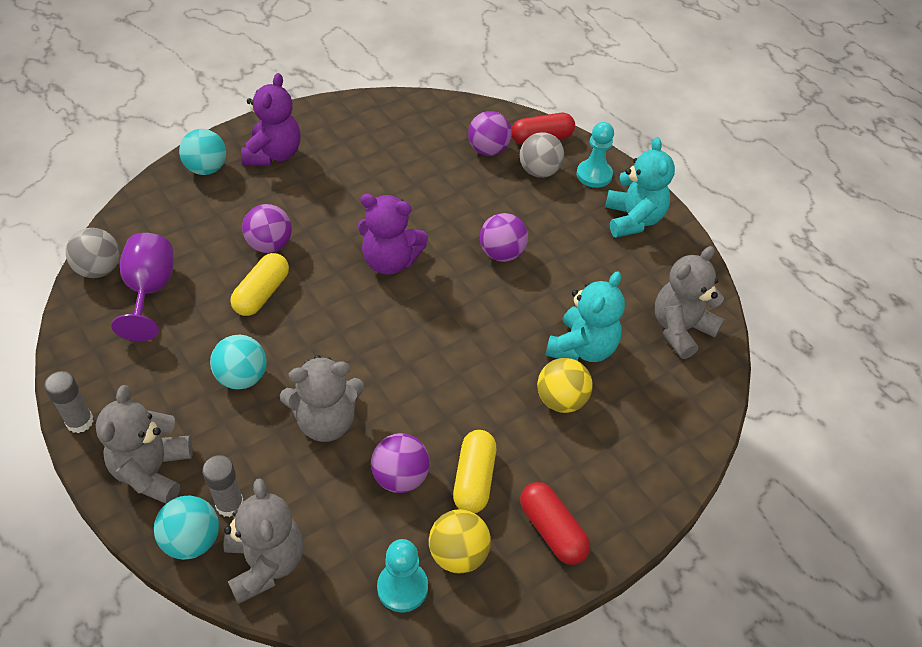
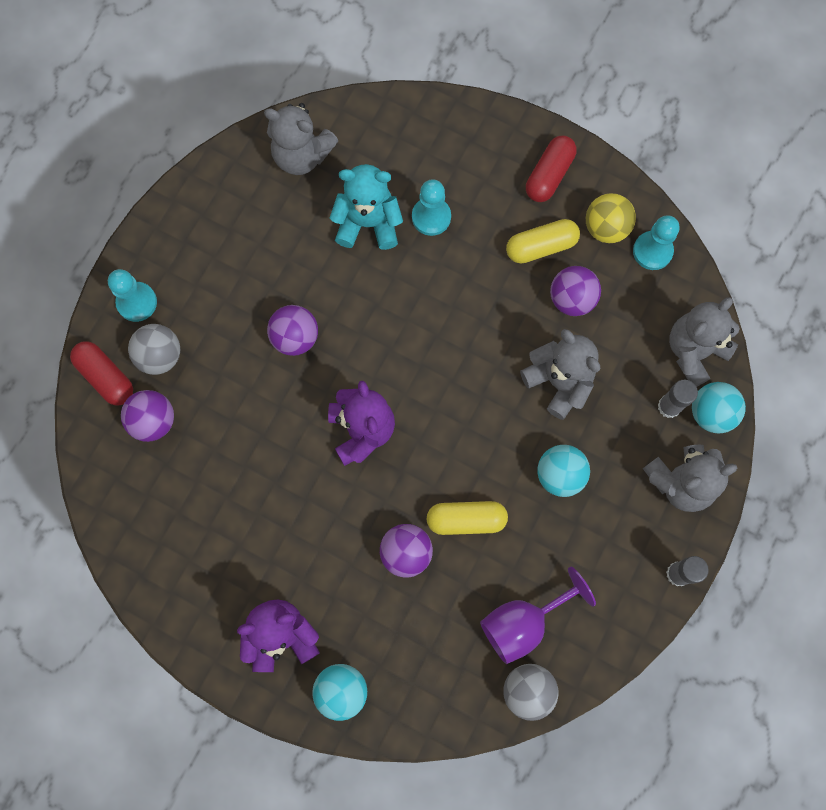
camera: 115 degrees left, 25 degrees up
yellow ball [537,358,593,413] -> turquoise pawn [412,179,451,236]
turquoise teddy bear [605,137,675,237] -> none

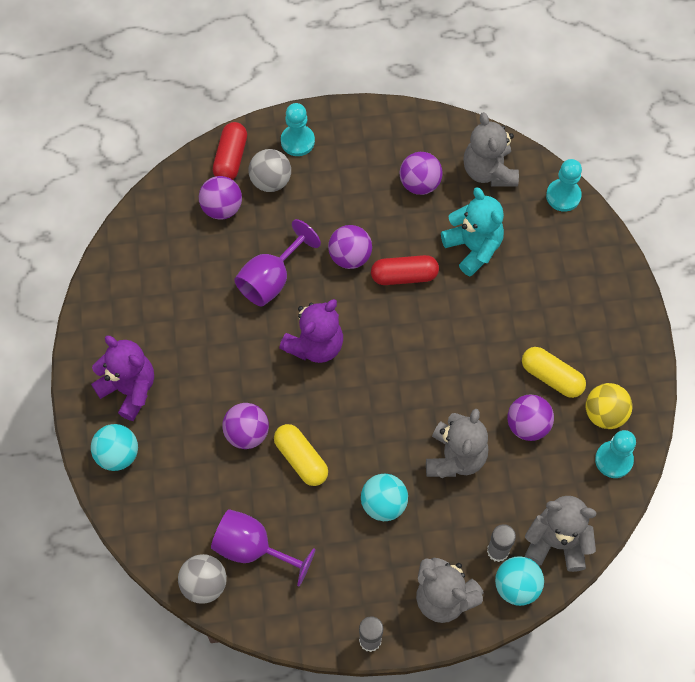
camera: 55 degrees right, 10 degrees down
turquoise pawn [412,179,451,236] -> turquoise pawn moved to [546,159,582,212]
red capsule [526,135,576,202] -> red capsule moved to [371,255,439,285]
none -> purple goblet [234,219,321,307]
none -> purple ball [400,152,443,195]

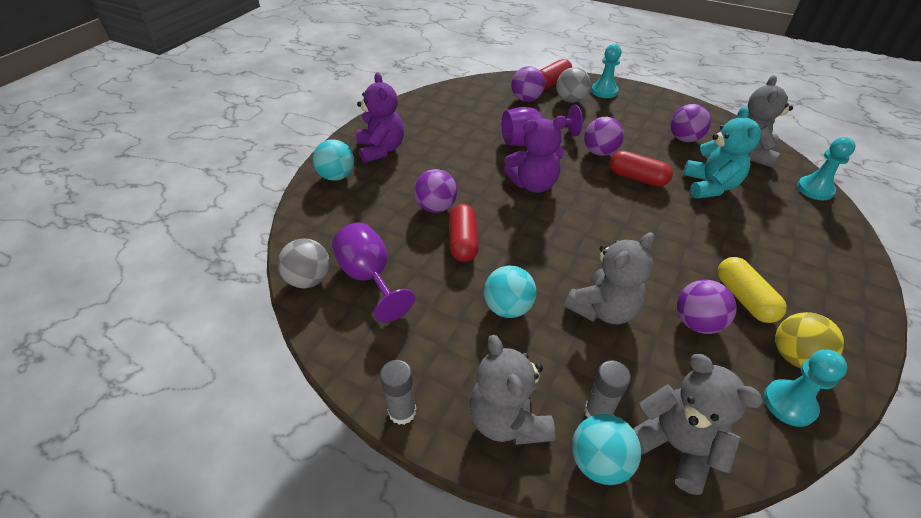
camera: 35 degrees right, 20 degrees down
yellow capsule [274,424,328,486] -> red capsule [449,204,479,262]

